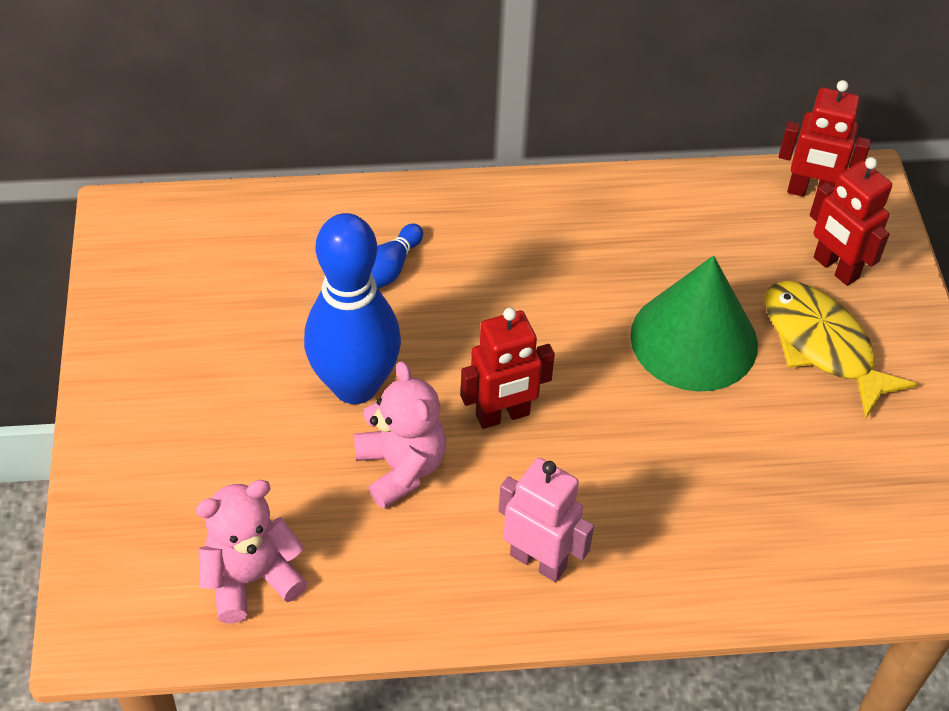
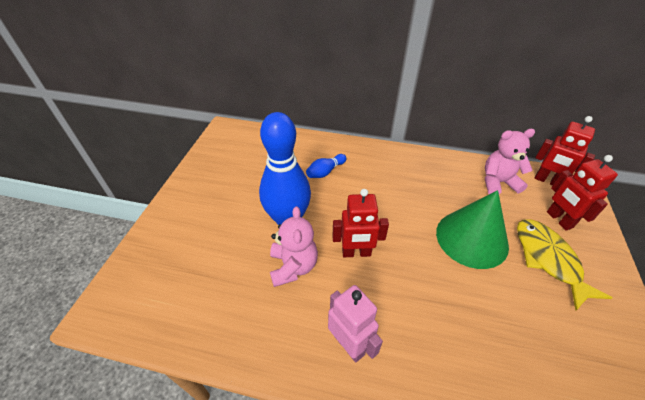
camera: 20 degrees right, 5 degrees down
pink teddy bear [196,479,307,624] -> pink teddy bear moved to [485,129,535,194]

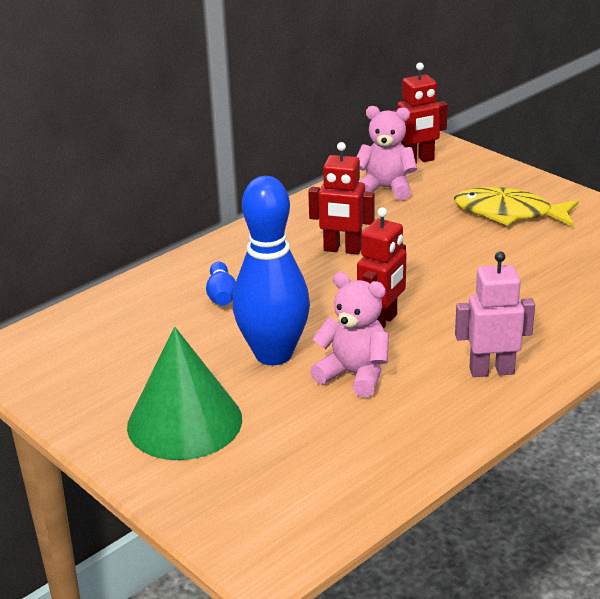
camera: 55 degrees left, 15 degrees down
green cone [436,190,509,269] -> green cone moved to [127,327,242,460]
pink teddy bear [485,129,535,194] -> pink teddy bear turned 75 degrees clockwise [356,106,417,201]
red robot [547,155,618,231] -> red robot moved to [308,142,375,255]

